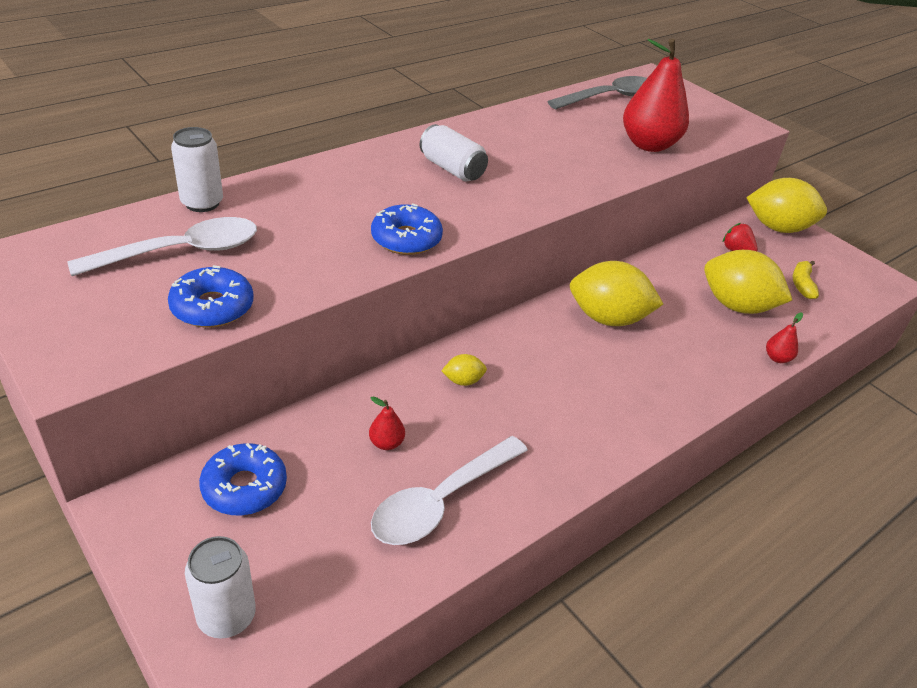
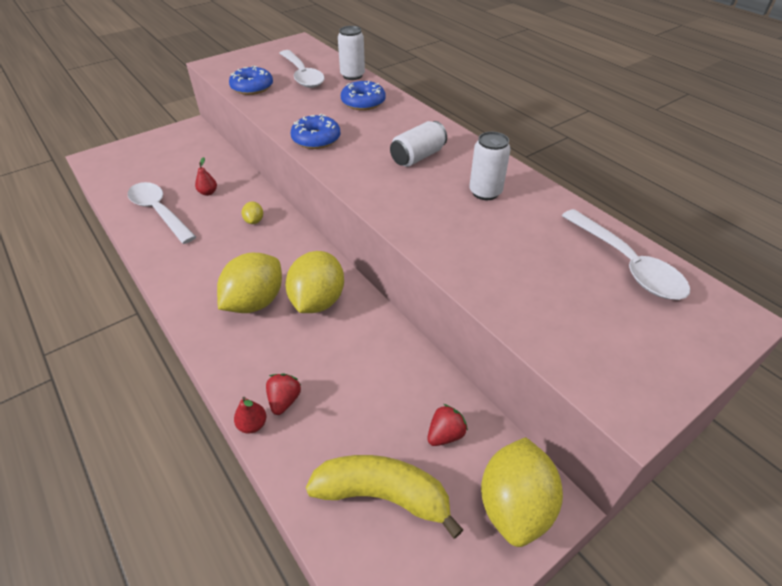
camera: 95 degrees right, 5 degrees up
white can [185,536,256,639] -> white can moved to [469,132,511,200]
blue donut [199,443,287,515] -> blue donut moved to [341,81,385,110]
grey spoon [547,76,647,109] -> white spoon [562,209,690,300]
red pear [623,39,689,152] -> none
yellow lemon [704,250,792,314] -> yellow lemon moved to [217,253,282,313]
yellow banana [793,260,819,299] -> yellow banana [306,455,463,539], size x1.94
none -> red strawberry [266,374,301,415]

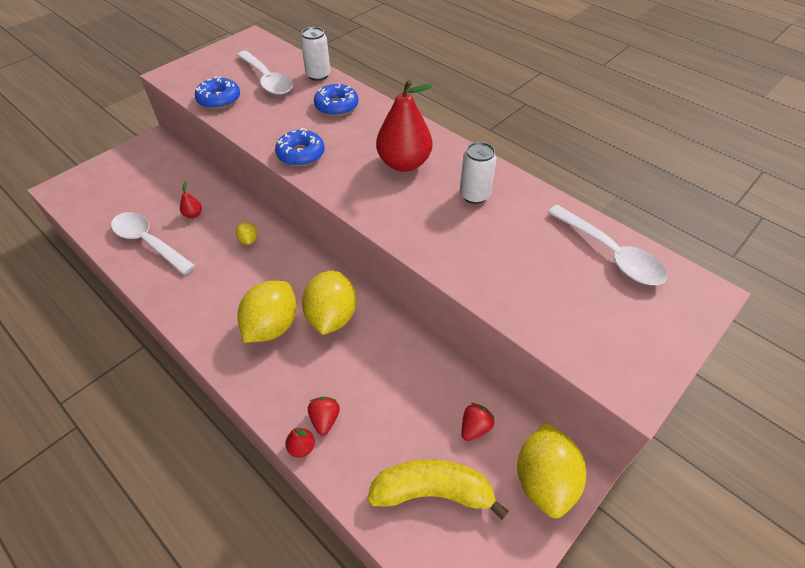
camera: 10 degrees left, 5 degrees up
white can [390,121,447,167] -> red pear [376,80,433,172]

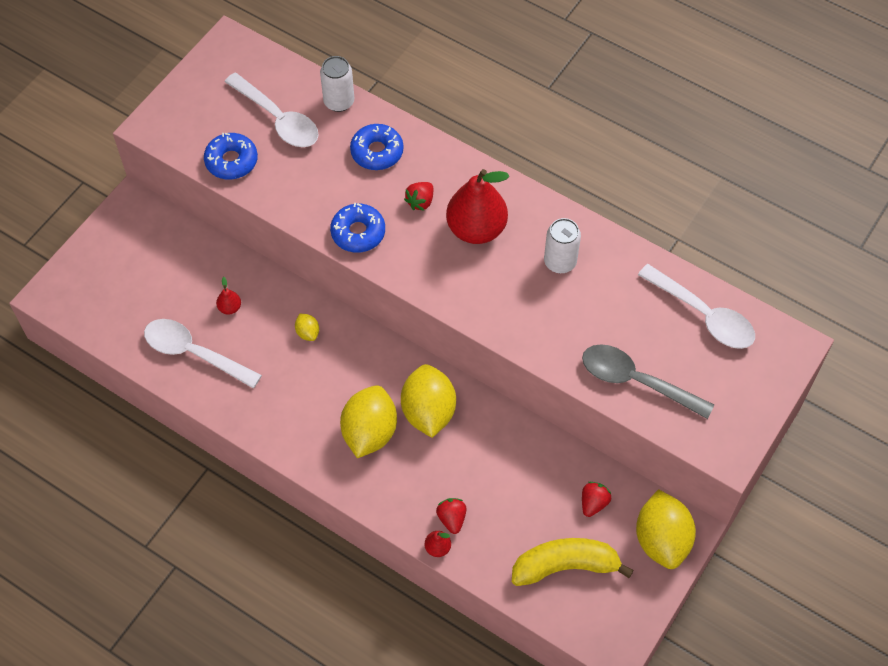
camera: 10 degrees left, 10 degrees up
none -> red strawberry [404,182,433,211]
none -> grey spoon [582,344,714,419]

